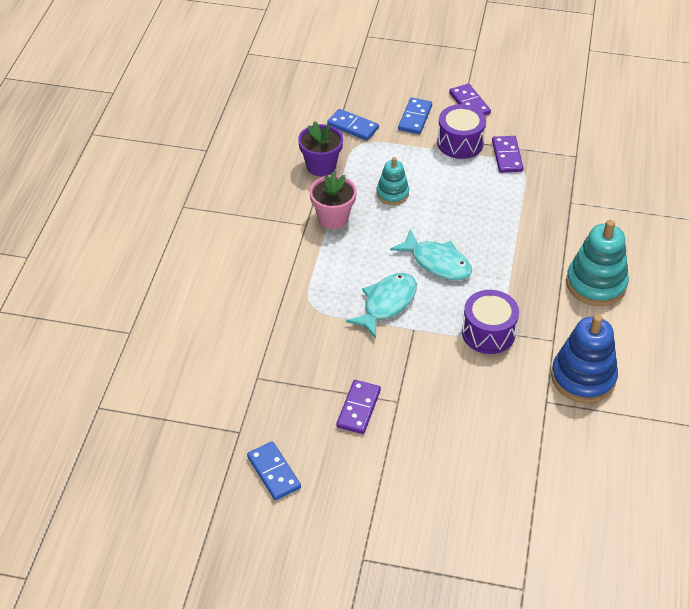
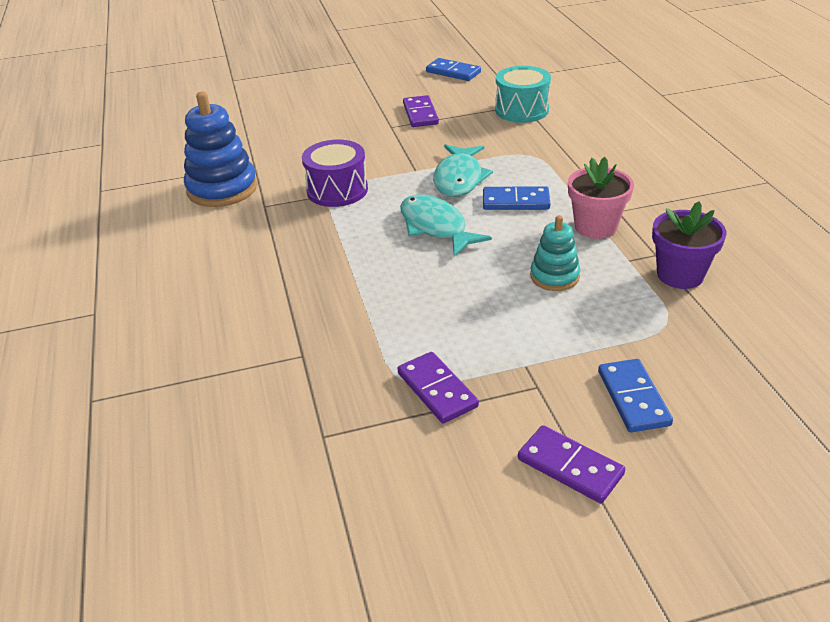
camera: 155 degrees right, 10 degrees down
blue domino [327,109,379,141] -> blue domino moved to [483,186,550,210]
turquoise fish [390,229,472,280] -> turquoise fish turned 45 degrees clockwise [400,195,492,257]
purple drum [437,104,486,159] -> none
turquoise stacking toy [566,220,629,306] -> none
none -> turquoise drum [495,66,551,123]

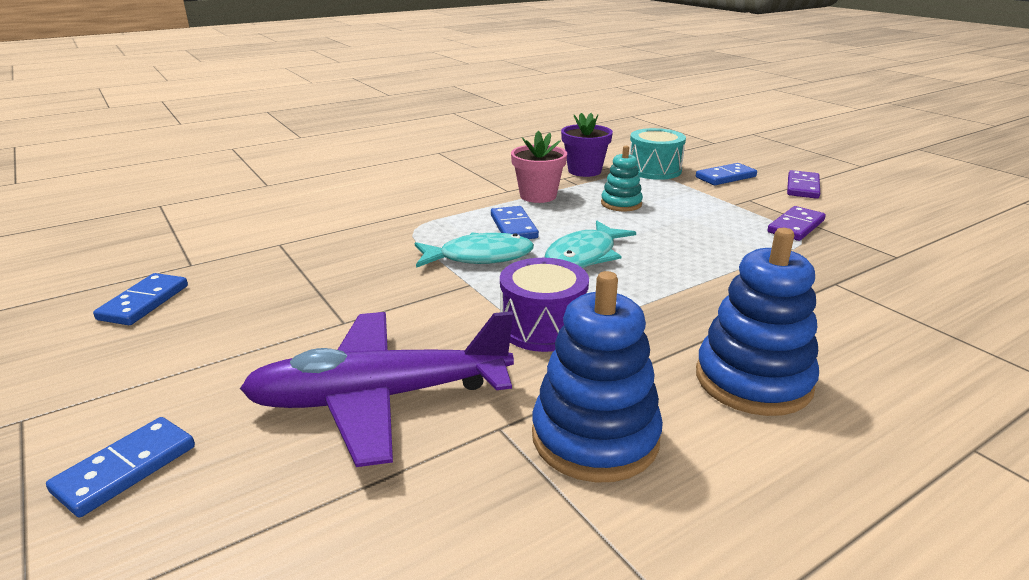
camera: 110 degrees left, 10 degrees down
purple domino [403,95,439,127] -> none
turquoise drum [495,66,551,123] -> turquoise drum moved to [629,128,686,180]
none -> blue domino [46,417,195,517]
none -> purple plane [240,311,514,467]
none -> blue stacking toy [696,228,819,416]

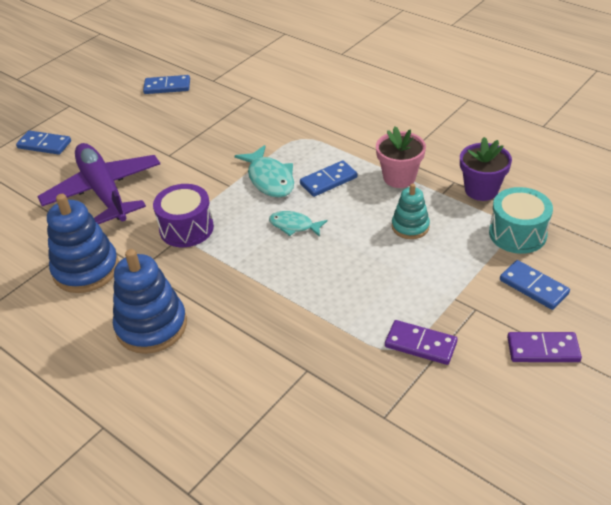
camera: 75 degrees right, 15 degrees up
turquoise fish [545,221,636,268] -> turquoise fish [269,211,327,237], size x0.63

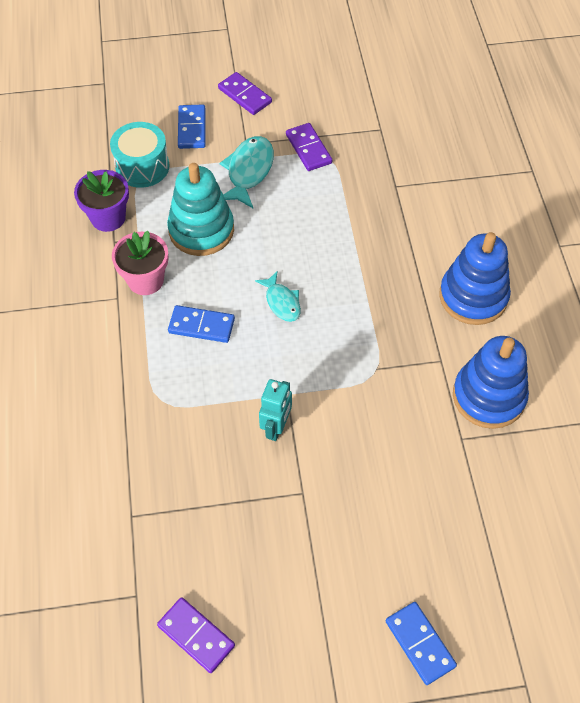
camera: 140 degrees left, 15 degrees up
purple plane [37,143,160,224] -> none
blue domino [143,75,190,94] -> purple domino [157,597,235,673]
purple drum [153,184,214,247] -> none
turquoise fish [234,145,294,198] -> turquoise fish moved to [220,136,274,208]
turquoise stacking toy [392,183,430,239] -> turquoise stacking toy [167,163,234,256], size x1.72
none -> turquoise robot [259,379,292,441]

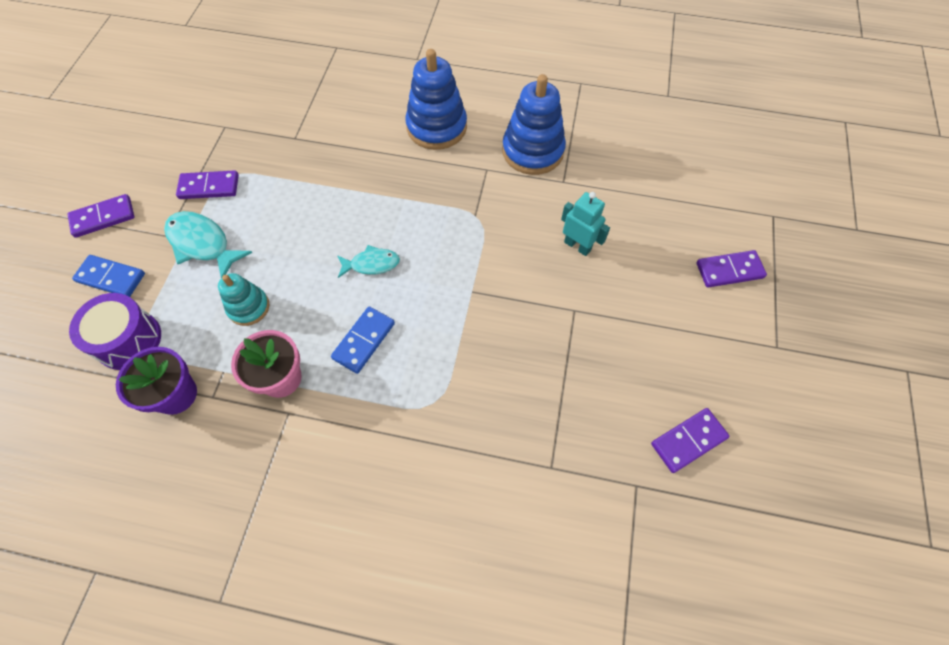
camera: 70 degrees left, 5 degrees up
turquoise drum [110,122,169,188] -> purple drum [69,293,161,370]
turquoise stacking toy [167,163,234,256] -> turquoise stacking toy [218,273,269,326], size x0.58
turquoise robot [259,379,292,441] -> turquoise robot moved to [561,192,610,256]
blue domino [386,602,457,685] -> purple domino [696,250,767,288]

